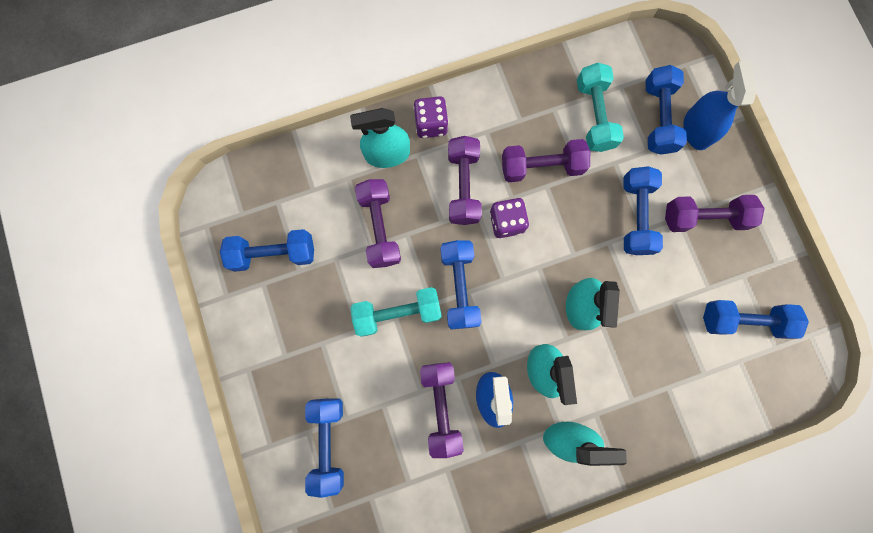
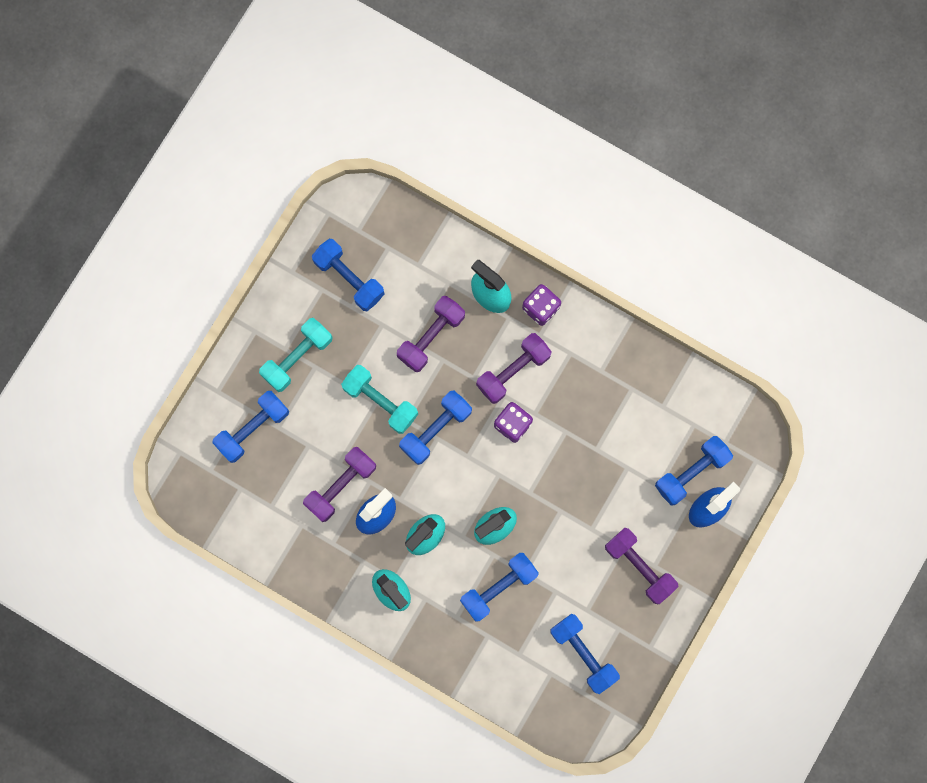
camera: 50 degrees right, 0 degrees up
purple dumbbell [502,139,590,182] -> none
turquoise dumbbell [577,63,624,152] -> turquoise dumbbell moved to [259,318,333,392]
blue dumbbell [623,166,663,255] -> blue dumbbell moved to [460,553,539,622]

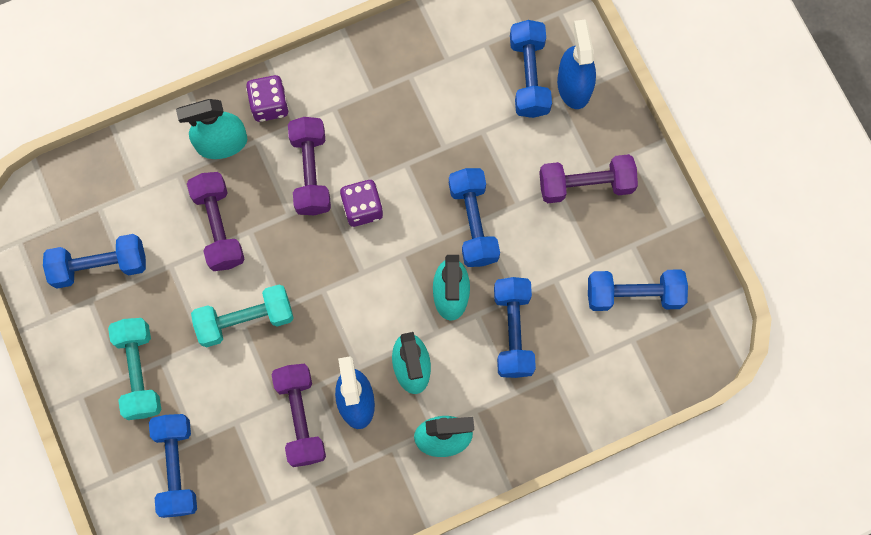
camera: 55 degrees left, 5 degrees down
blue dumbbell [399,390,472,465] -> blue dumbbell moved to [449,168,500,267]

